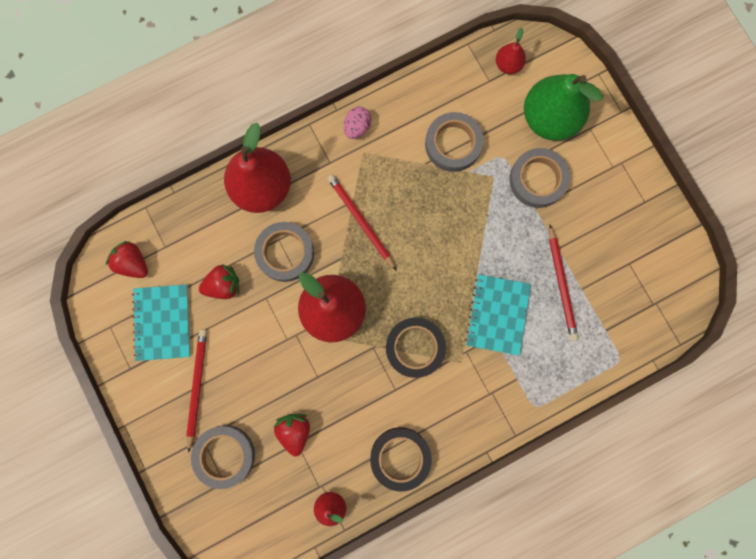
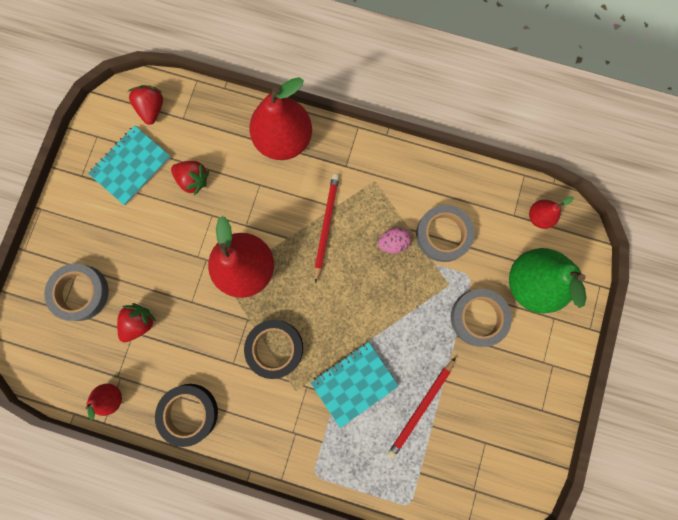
camera: 45 degrees right, 0 degrees up
red pencil [186,329,207,453] -> none
grey tape [254,222,314,282] -> none
pink egg [344,107,371,139] -> pink egg moved to [378,227,411,253]

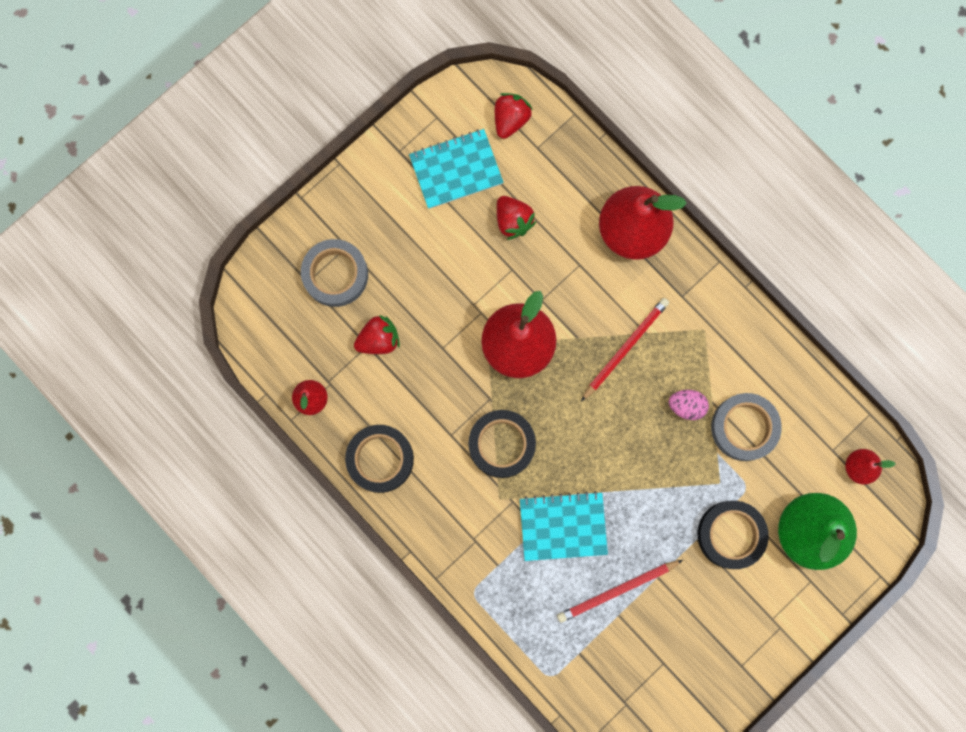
camera: 30 degrees right, 0 degrees up
grey tape [451,289,512,347] -> black tape [697,501,769,569]

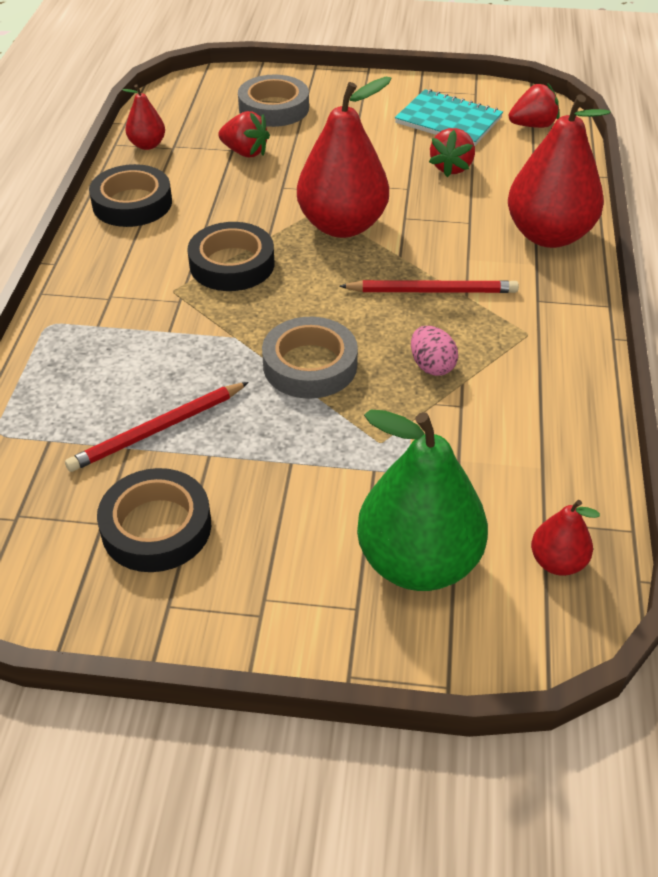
camera: 50 degrees right, 35 degrees down
turquoise notebook [520,491,608,561] -> none
red pencil [557,560,683,623] -> red pencil turned 60 degrees counterclockwise [65,382,249,472]
black tape [697,501,769,569] -> black tape moved to [97,468,211,572]
grey tape [711,393,782,461] -> grey tape moved to [262,317,358,399]

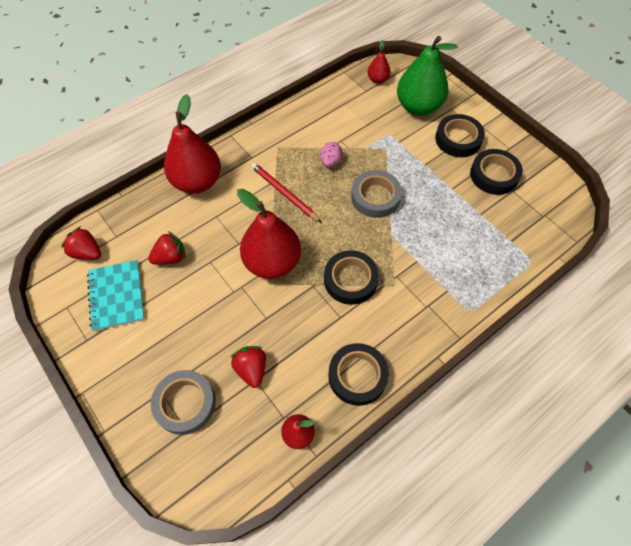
camera: 135 degrees left, 15 degrees up
red pencil [65,382,249,472] -> none
none -> black tape [435,114,485,157]

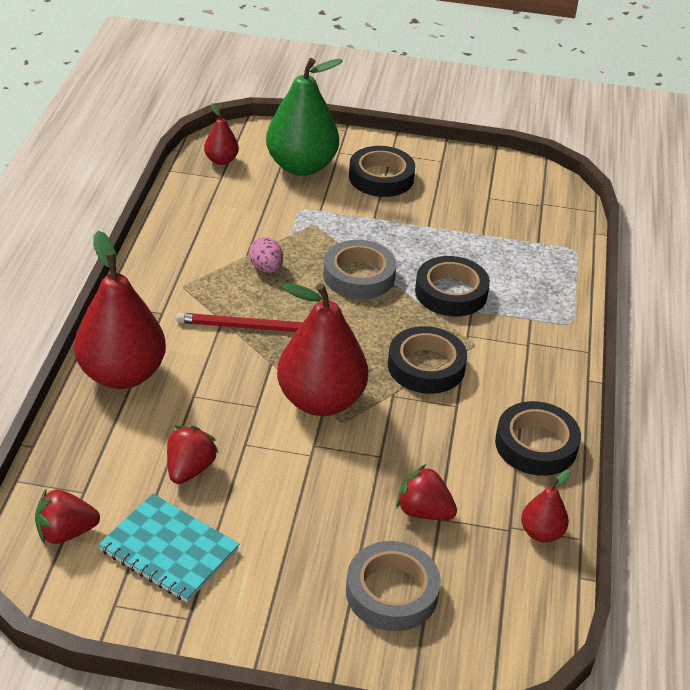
camera: 45 degrees left, 20 degrees down
black tape [470,149,523,195] -> black tape moved to [415,256,490,316]

